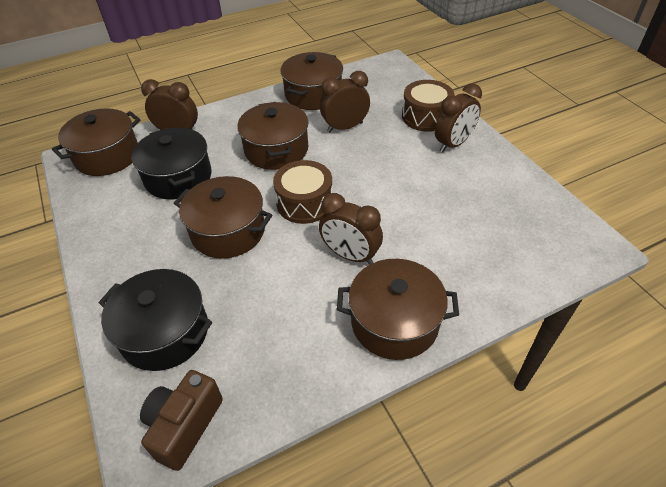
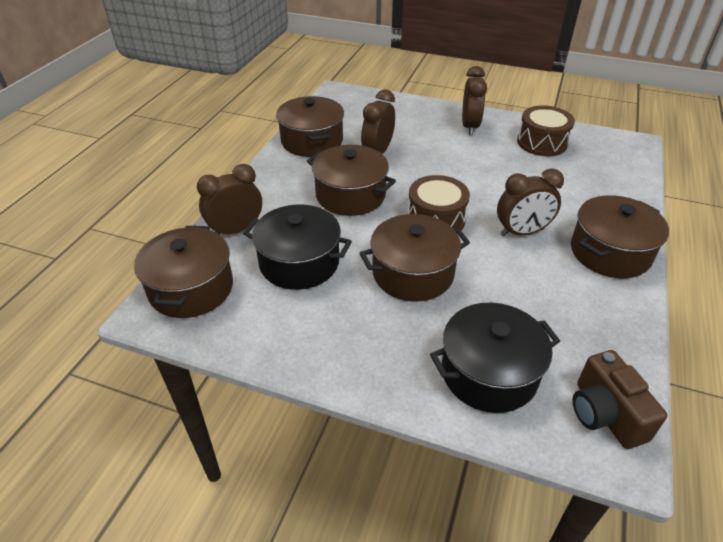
camera: 45 degrees left, 5 degrees down
brown drum [402,80,454,132] -> brown drum moved to [517,105,575,156]

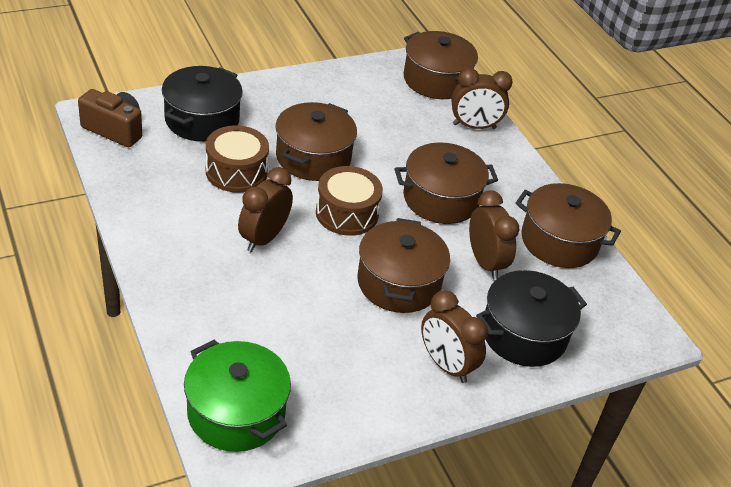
camera: 130 degrees right, 0 degrees up
brown clock [197,164,262,235] -> brown clock turned 75 degrees clockwise [451,68,512,129]
black pot [243,204,352,290] -> black pot moved to [476,270,587,367]
brown drum [517,105,575,156] -> brown drum moved to [206,125,269,192]
brown pot [571,195,669,278] -> brown pot moved to [357,218,450,313]
none -> green pot [184,340,291,452]

